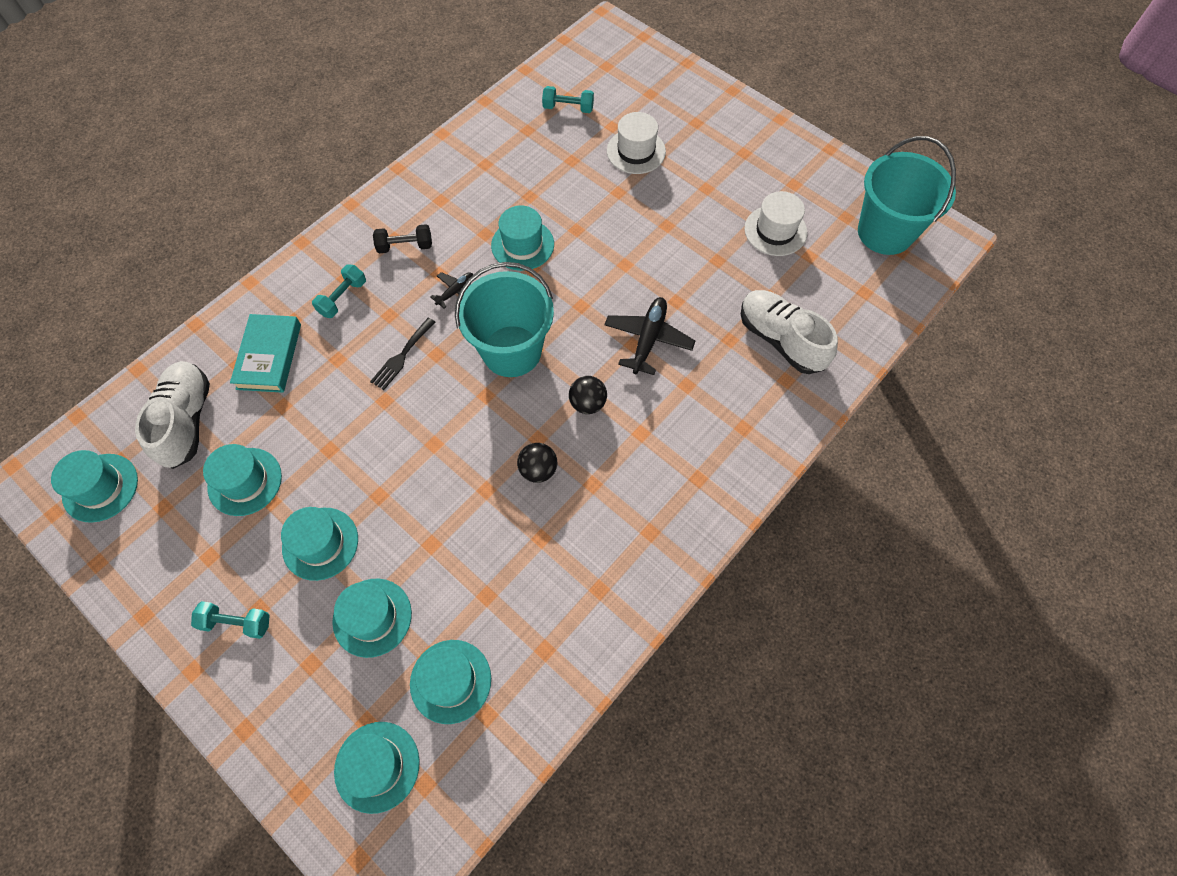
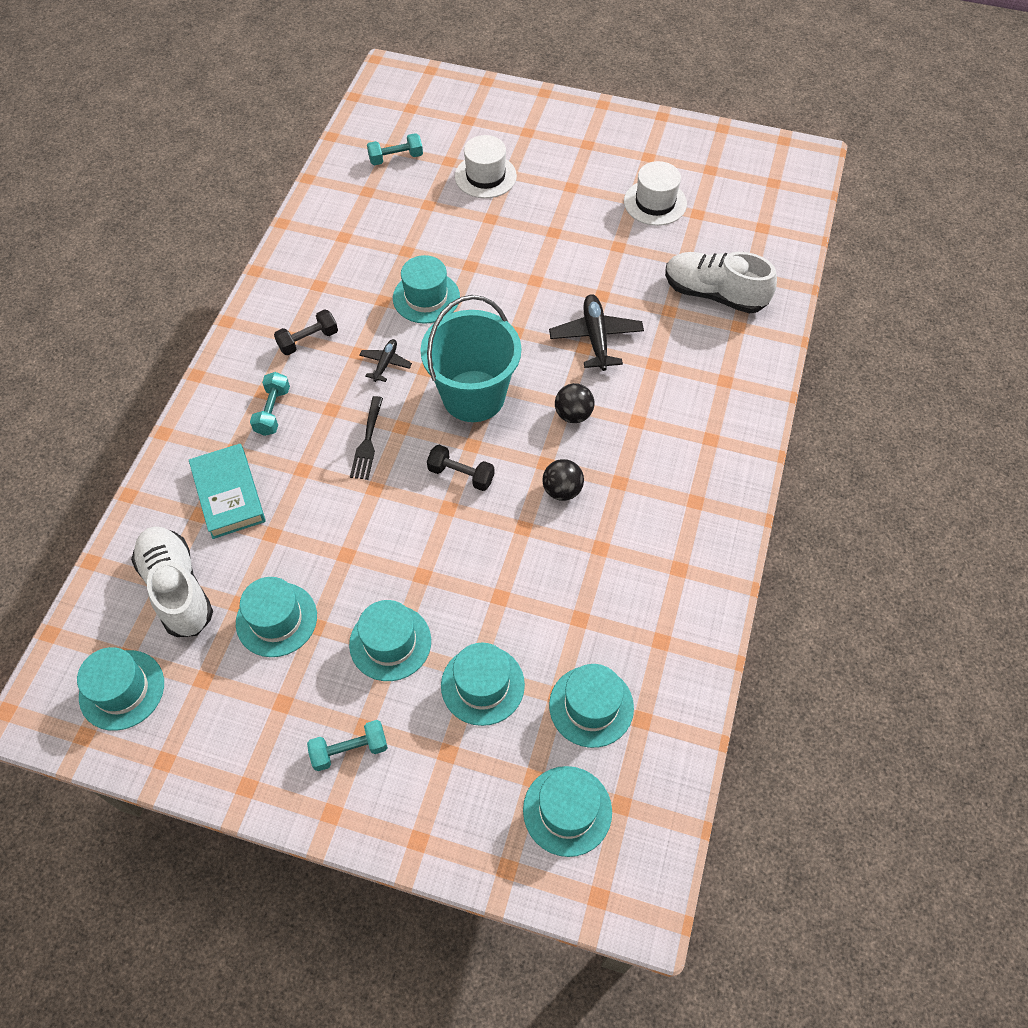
camera: 25 degrees left, 5 degrees down
turquoise bucket [858,136,956,255] -> none
none -> black dumbbell [427,445,495,491]

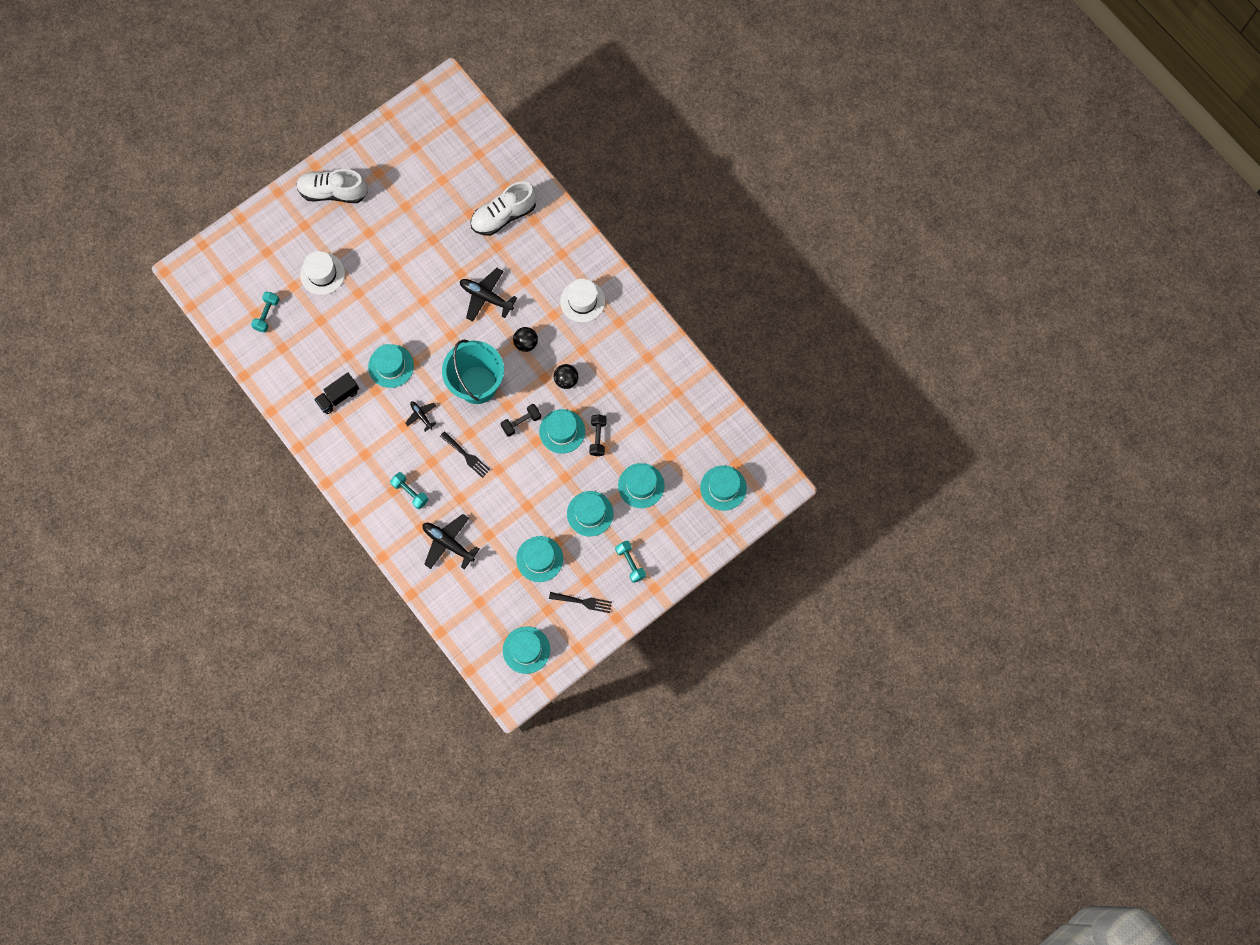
camera: 55 degrees left, 15 degrees up
white shoe [131,526,213,637] -> white shoe moved to [296,169,368,203]
turquoise book [189,444,266,539] -> black plane [423,514,480,569]
black dumbbell [274,309,338,355] -> black dumbbell moved to [589,414,607,456]
turquoise dumbbell [307,720,388,771] -> turquoise dumbbell turned 45 degrees counterclockwise [615,541,646,583]
turquoise hat [549,664,634,748] -> turquoise hat moved to [539,409,585,454]
white hat [624,161,687,226] -> white hat moved to [560,279,605,322]
none -> black truck [314,372,359,414]
none -> black fork [549,592,612,613]

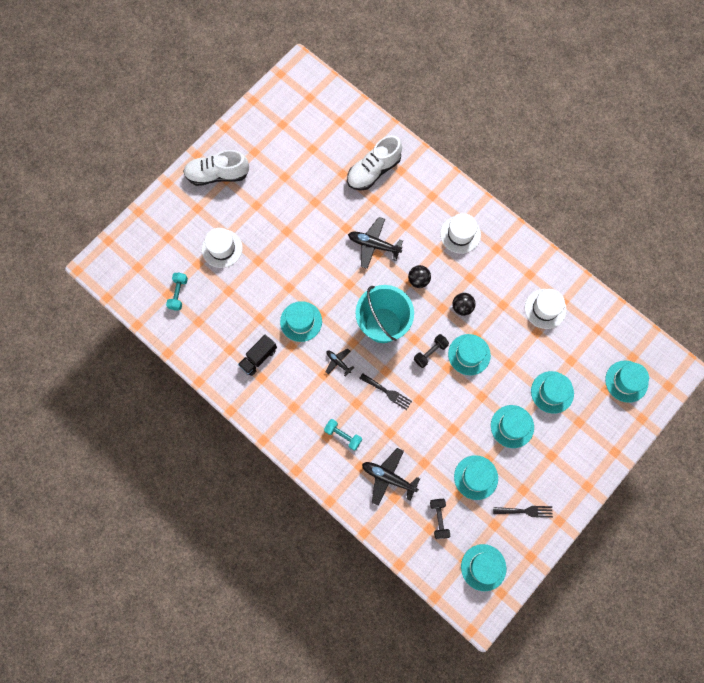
camera: 10 degrees left, 0 degrees up
black dumbbell [589,414,607,456] -> black dumbbell moved to [430,498,450,539]
turquoise dumbbell [615,541,646,583] -> none
none -> white hat [525,289,567,329]

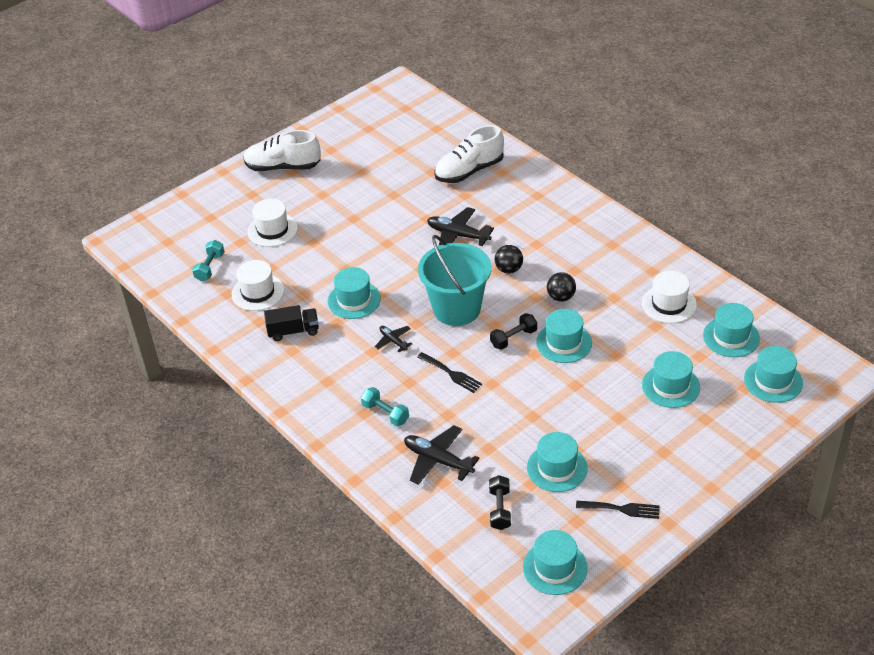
camera: 10 degrees right, 30 degrees down
black truck [238,334,277,376] -> black truck turned 150 degrees counterclockwise [264,305,319,341]
white hat [440,213,481,254] -> white hat moved to [232,260,284,311]
turquoise hat [491,405,534,448] -> turquoise hat moved to [703,303,760,357]

